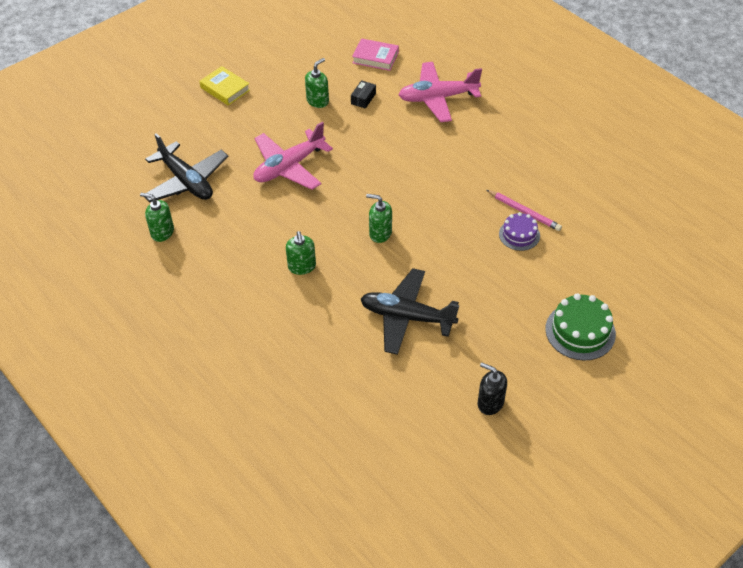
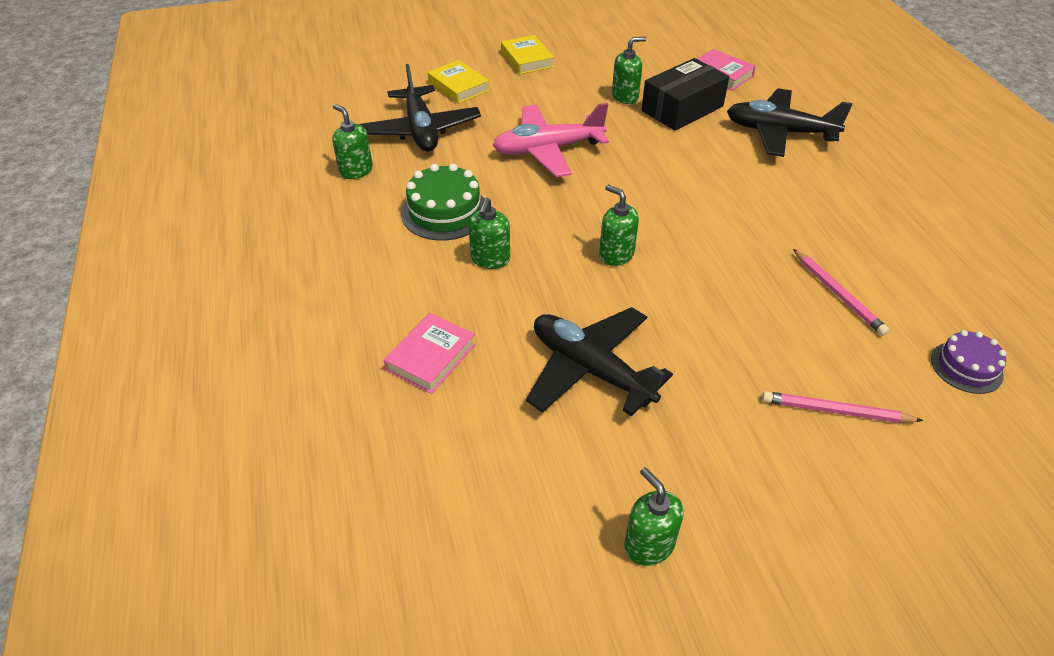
camera: 25 degrees right, 5 degrees down
black box [351,80,376,109] -> black box [642,58,729,131], size x2.18
pink plane [399,62,482,122] -> black plane [727,88,852,157]
black soap dispenser [478,363,507,415] -> green soap dispenser [624,467,684,566]
purple cake [499,212,540,251] -> purple cake moved to [931,330,1006,394]
green cake [545,293,616,361] -> green cake moved to [401,164,484,241]
none -> pink book [384,313,476,394]
none -> yellow book [428,60,490,104]
none -> pink pencil [762,391,923,423]

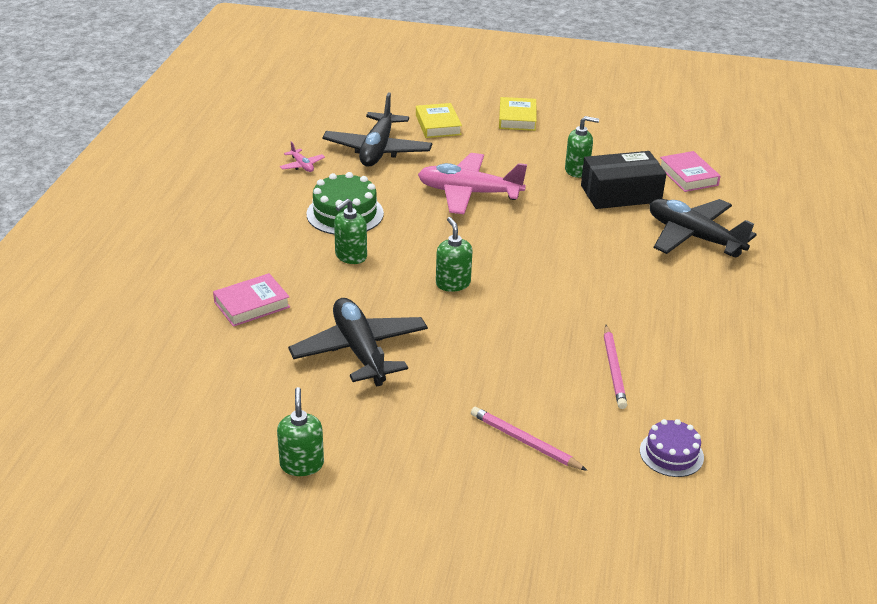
camera: 25 degrees right, 10 degrees down
green soap dispenser [332,104,373,179] -> pink plane [280,141,325,172]

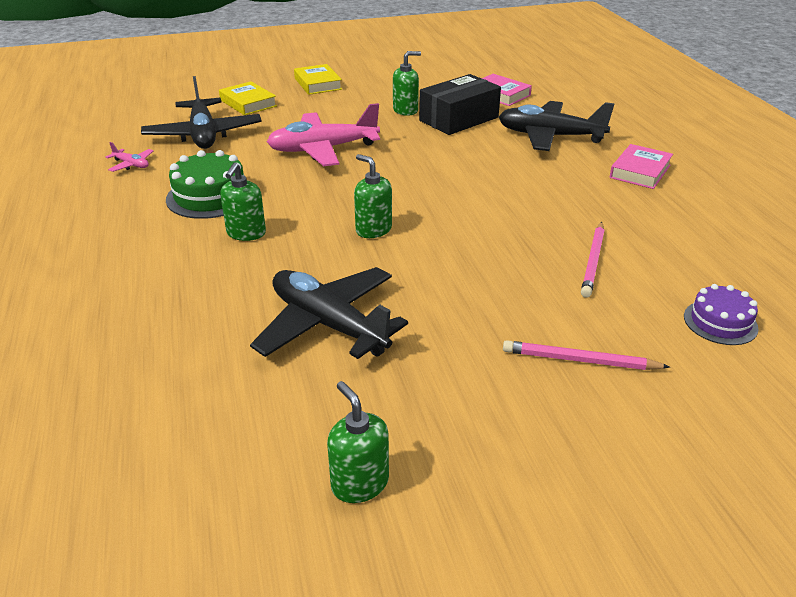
camera: 25 degrees left, 0 degrees up
pink book [213,273,290,327] -> pink book moved to [610,144,673,189]
pink pencil [604,325,627,409] -> pink pencil turned 45 degrees clockwise [581,222,605,298]

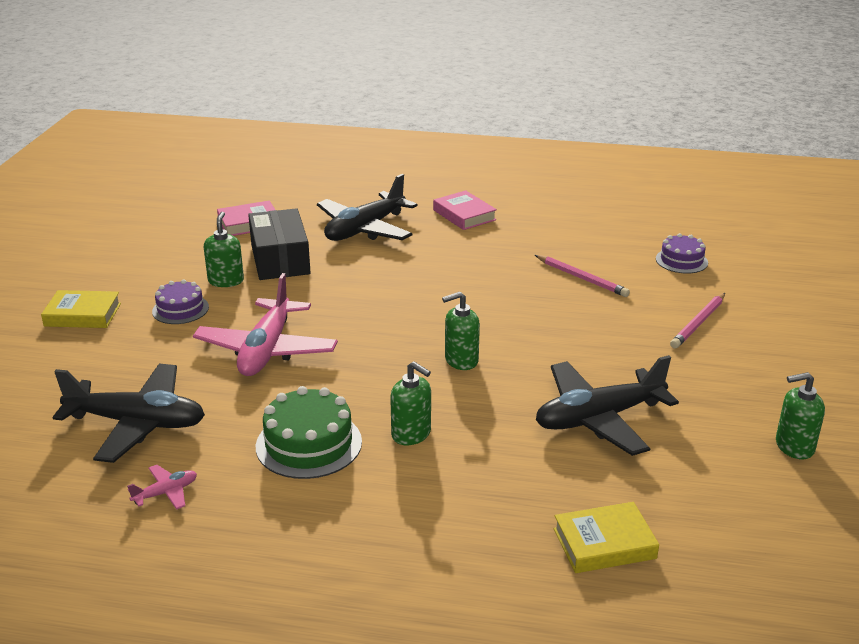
camera: 65 degrees left, 5 degrees down
yellow book [219,81,277,115] -> yellow book moved to [553,502,659,573]
none -> purple cake [152,279,209,324]

